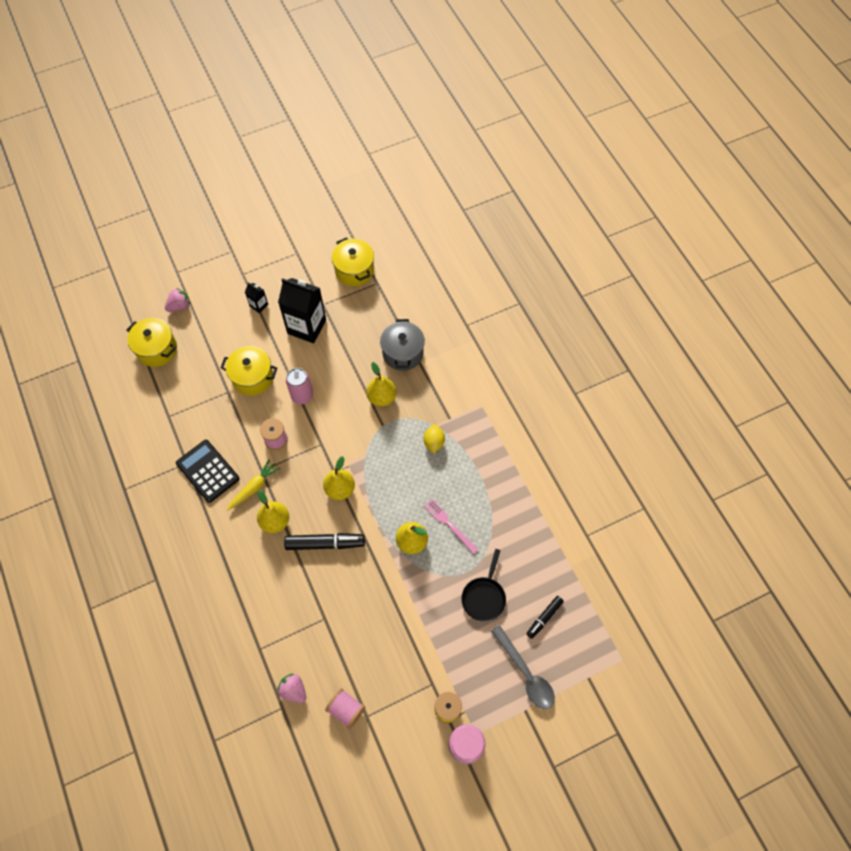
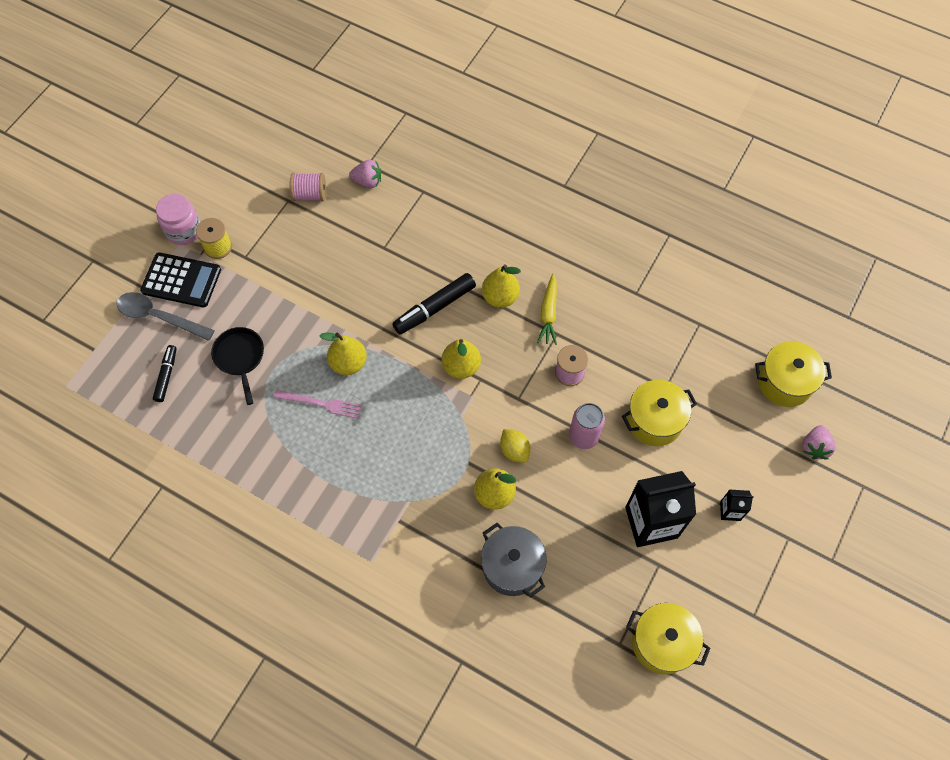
camera: 145 degrees right, 0 degrees up
black calculator [176,440,240,503] -> black calculator moved to [140,252,221,307]
yellow lemon [424,425,445,453] -> yellow lemon moved to [500,429,530,463]

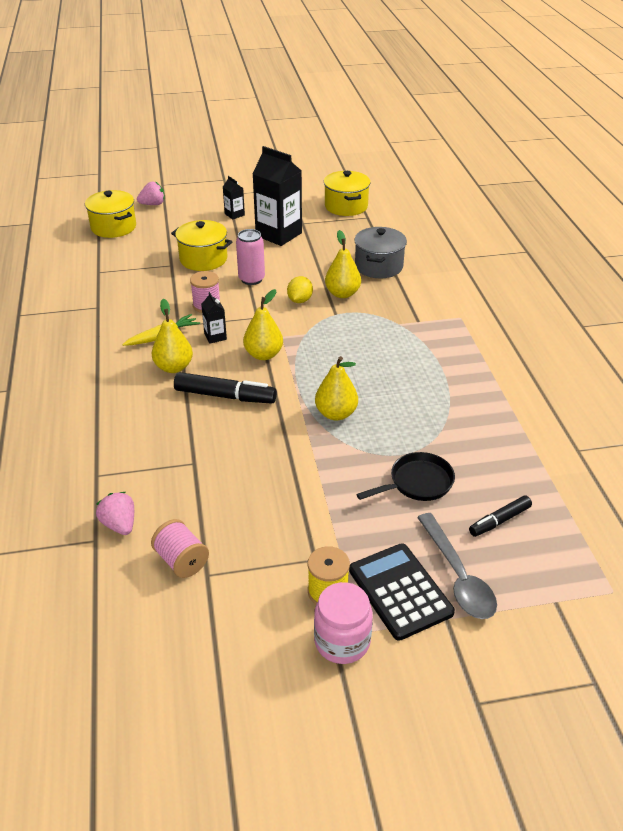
camera: 130 degrees left, 25 degrees down
black pan [211,327,264,405] -> black pan turned 150 degrees counterclockwise [356,452,455,501]
pink fork [274,390,362,419] -> none
none -> black carton [201,292,227,344]

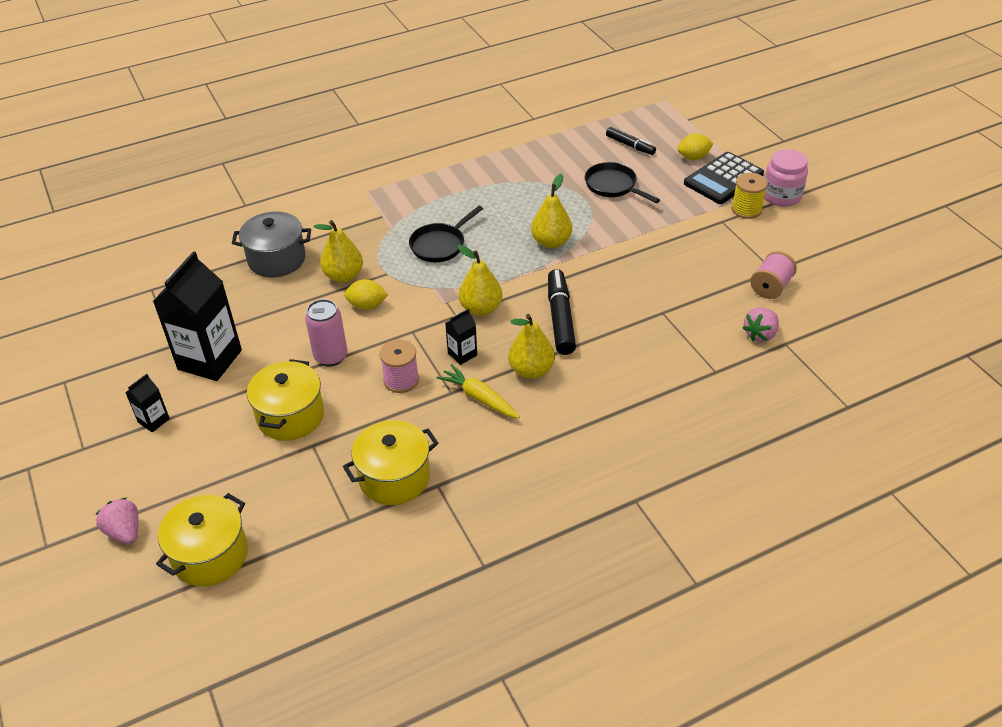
camera: 105 degrees left, 5 degrees up
yellow pot [324,171,370,216] -> yellow pot moved to [343,420,438,505]
grey spoon [417,513,497,619] -> yellow lemon [677,133,714,160]
none -> black pan [409,206,483,262]

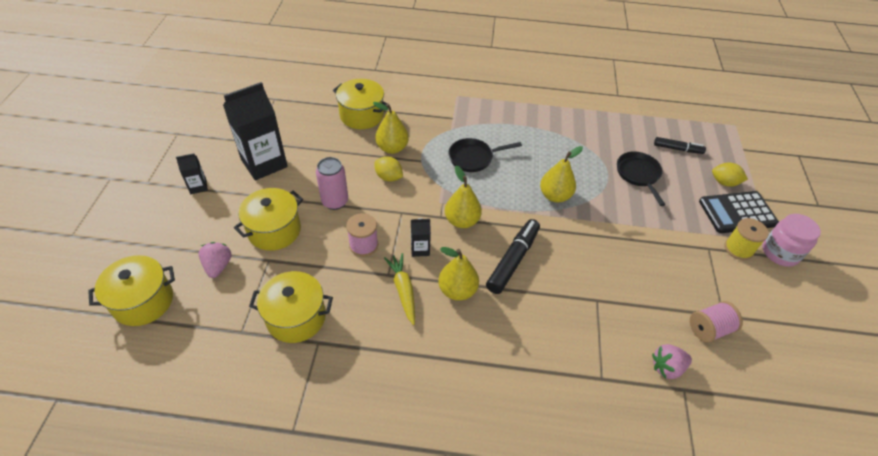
camera: 30 degrees right, 5 degrees up
pink strawberry [95,498,138,545] -> pink strawberry moved to [199,242,232,278]
grey pot [232,211,311,277] -> yellow pot [333,79,387,129]
black marker [606,127,656,155] -> black marker turned 60 degrees counterclockwise [654,137,706,154]

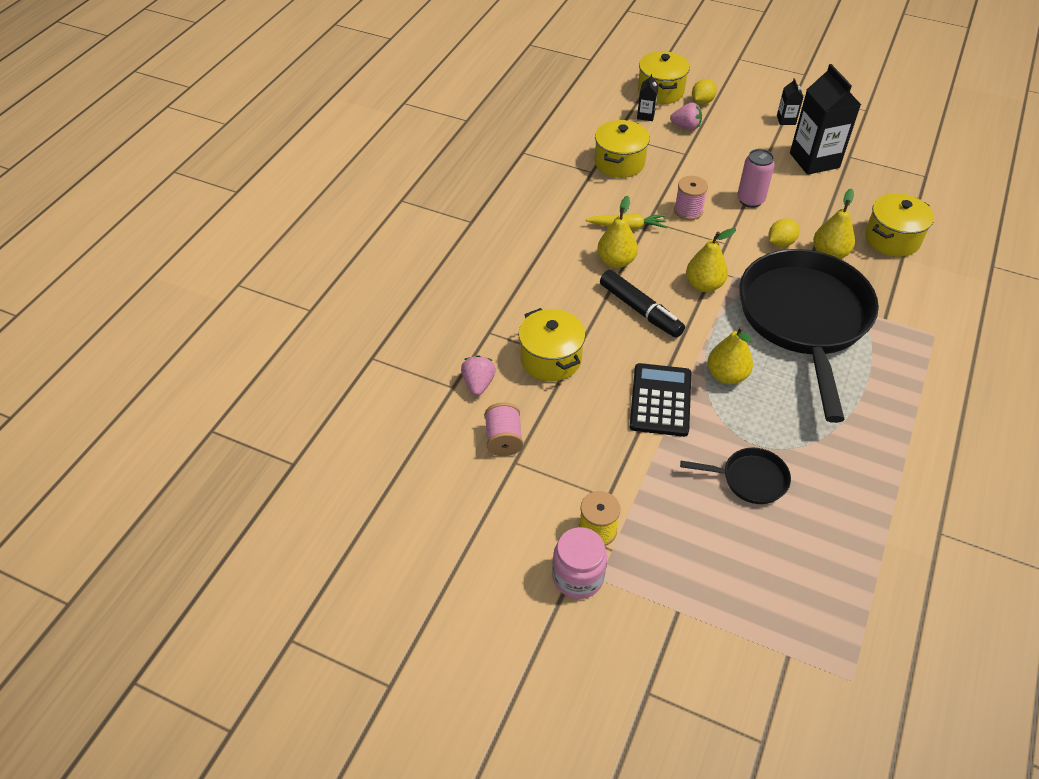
camera: 110 degrees right, 0 degrees up
yellow pot [234,188,303,251] -> yellow pot moved to [519,308,585,381]
black carton [411,218,431,257] -> black carton moved to [637,74,659,121]
black pan [449,138,522,172] -> black pan [739,249,879,423], size x2.40
black marker [654,137,706,154] -> none
black calculator [699,191,779,233] -> black calculator moved to [630,363,691,437]
yellow lemon [712,163,748,187] -> yellow lemon moved to [692,79,717,104]

